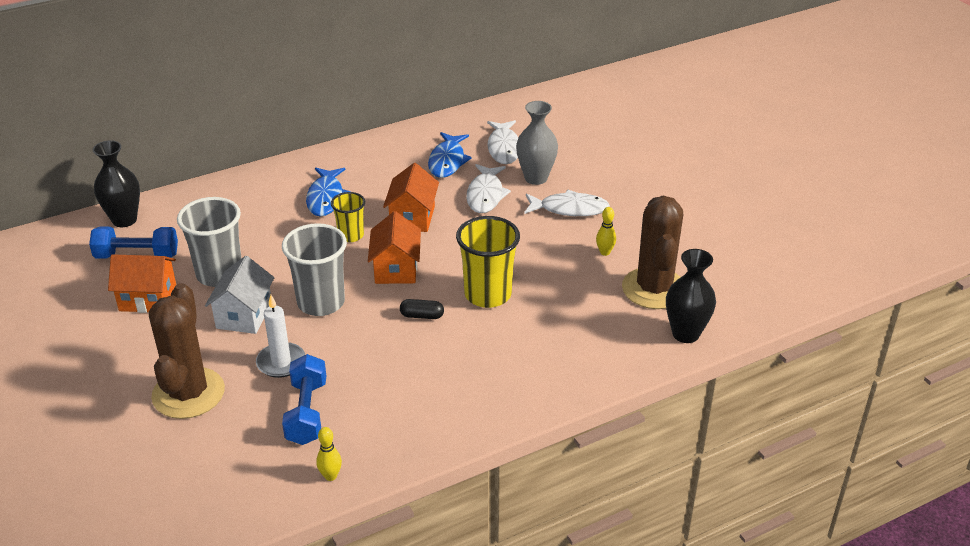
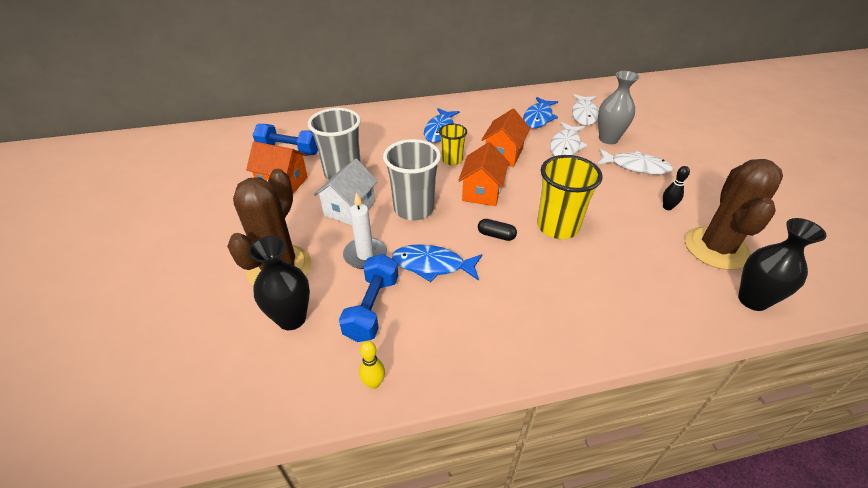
camera: 15 degrees right, 5 degrees up
black vase [93,140,140,227] -> black vase moved to [248,236,310,330]
yellow bowling pin [596,207,616,256] -> black bowling pin [663,166,690,210]
none -> blue fish [392,244,482,282]

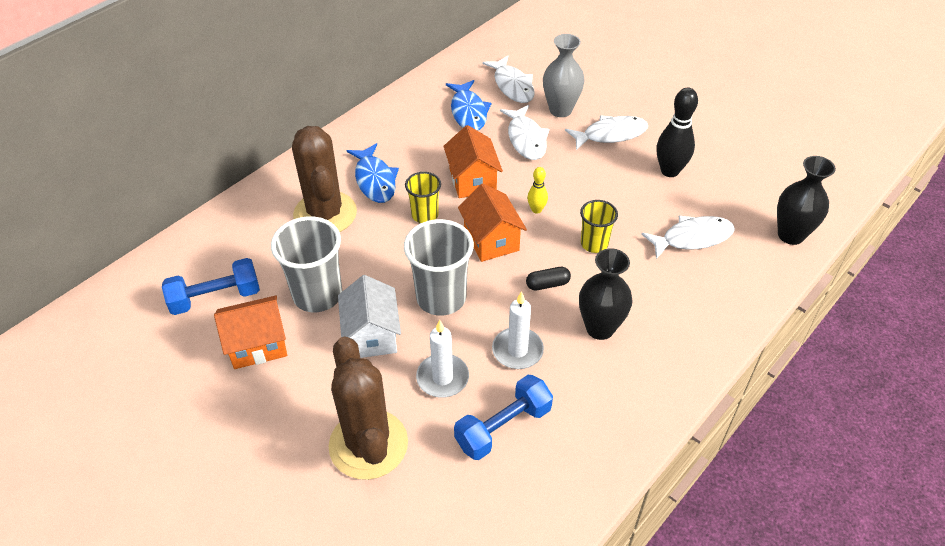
camera: 35 degrees left, 5 degrees up
black vase [248,236,310,330] -> black vase moved to [579,249,632,340]
blue dumbbell [339,254,398,342] -> blue dumbbell turned 75 degrees clockwise [454,375,553,460]
yellow bowling pin [359,341,385,389] -> yellow bowling pin moved to [527,167,548,214]
blue fish [392,244,482,282] -> white candle [492,291,544,369]
yellow cup [537,155,603,239] -> yellow cup [580,200,618,253], size x0.59
black bowling pin [663,166,690,210] -> black bowling pin [657,87,698,177], size x1.87
brown cactus [685,159,783,270] -> brown cactus moved to [292,126,357,232]
none -> white fish [641,216,735,259]

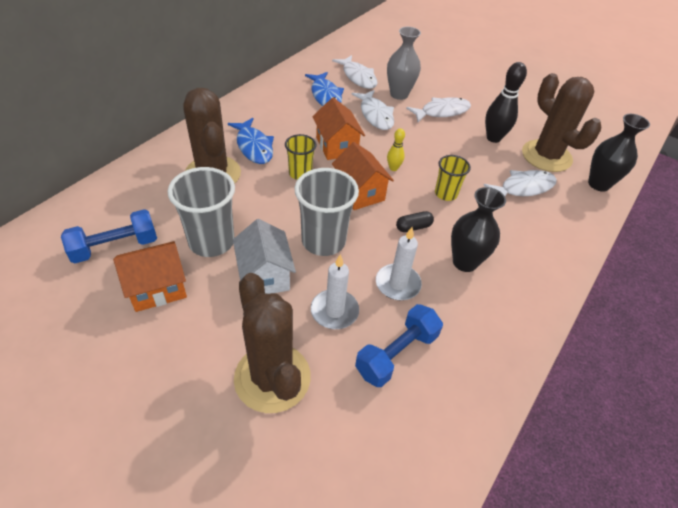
camera: 10 degrees left, 0 degrees up
none -> brown cactus [522,73,601,172]

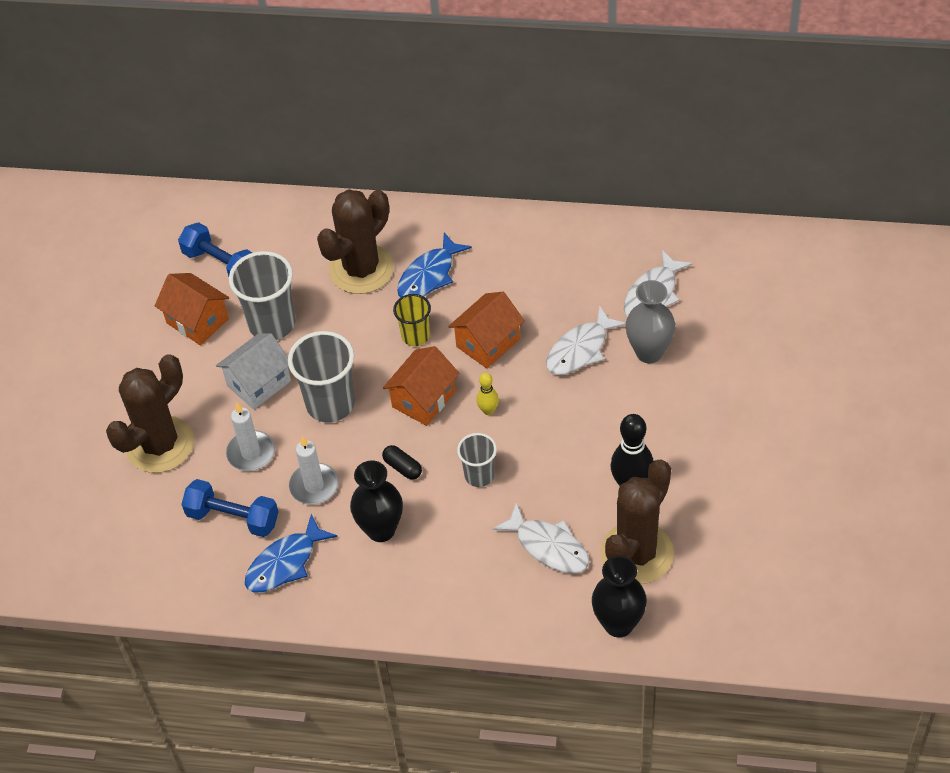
camera: 70 degrees right, 5 degrees up
blue fish [305,72,344,106] -> blue fish moved to [245,514,337,592]
white fish [406,97,471,122] -> none
yellow cup [435,155,471,201] -> grey cup [457,433,497,487]

